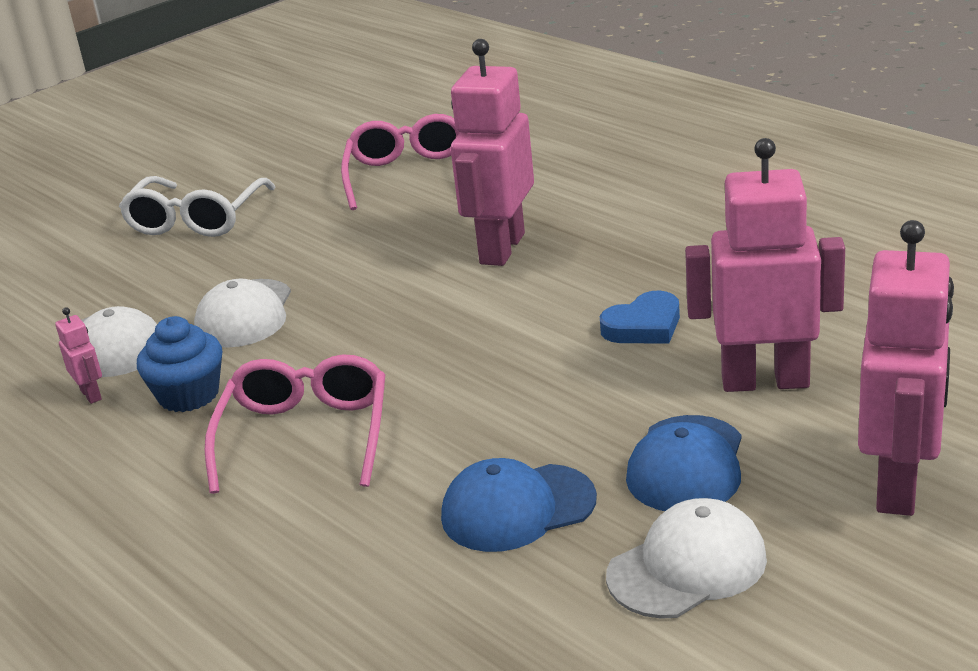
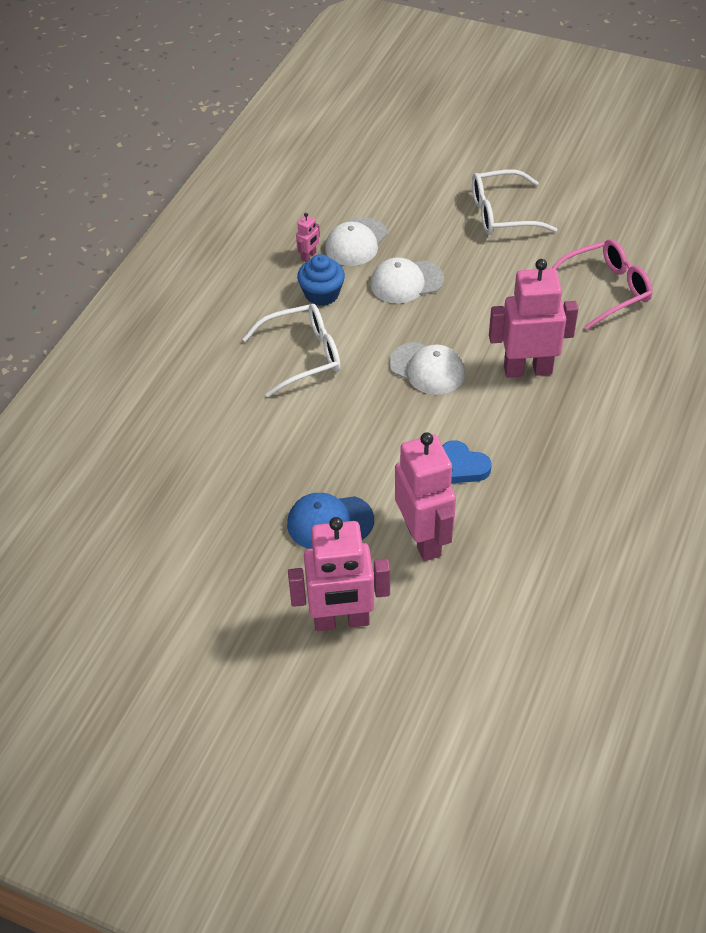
camera: 65 degrees right, 20 degrees up
pink glasses [205,354,386,494] -> white glasses [242,304,340,397]
blue cap [441,458,597,552] -> none
white cap [606,498,767,619] -> white cap moved to [389,342,465,395]

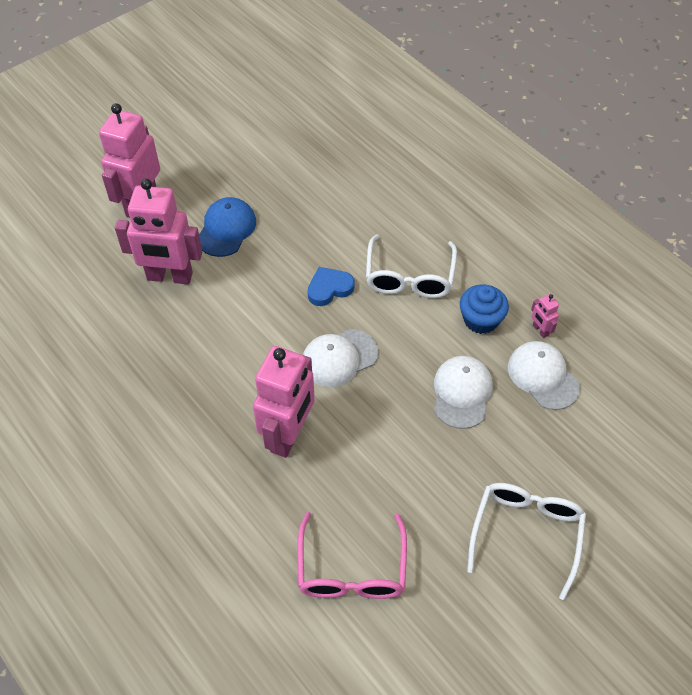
camera: 115 degrees right, 5 degrees up
blue heart [442,440,491,483] -> blue heart moved to [307,267,355,306]

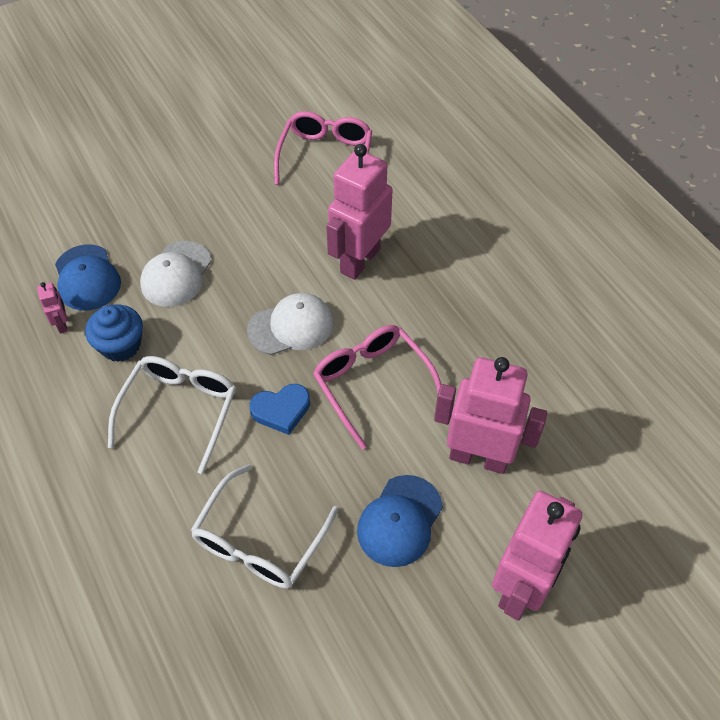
camera: 170 degrees left, 0 degrees up
white glasses [467,483,586,600] -> white glasses moved to [190,464,339,589]
white cap [508,341,580,410] -> blue cap [55,244,121,311]
none -> pink glasses [313,325,441,450]

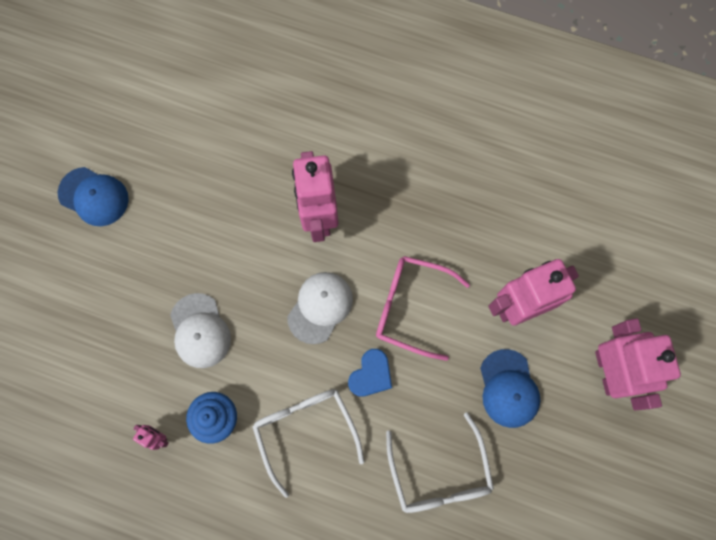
camera: 40 degrees left, 20 degrees up
blue cap [55,244,121,311] -> blue cap moved to [58,167,129,226]
pink glasses [274,111,372,185] -> none

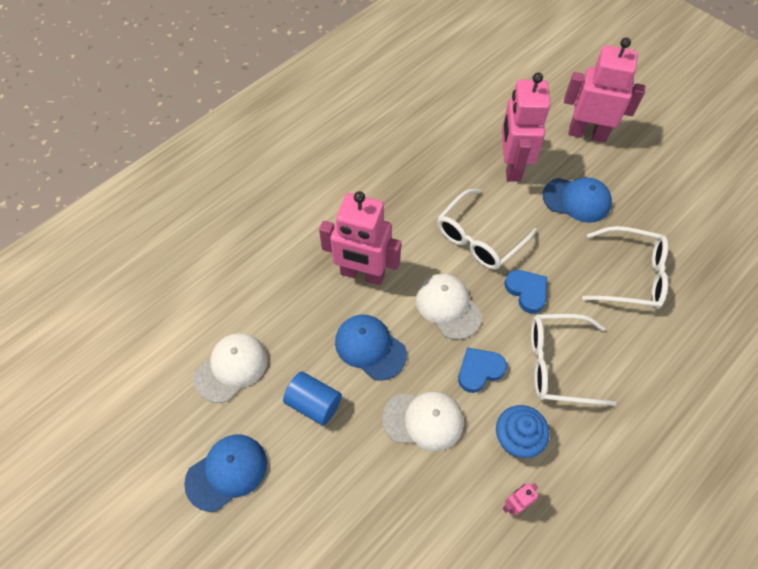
camera: 65 degrees left, 15 degrees down
pink glasses [376,256,470,361] -> white glasses [437,189,537,270]
none -> white cap [194,333,268,403]
none -> blue cylinder [283,371,342,426]
none -> blue cap [335,315,407,381]
none -> blue heart [458,347,507,393]

